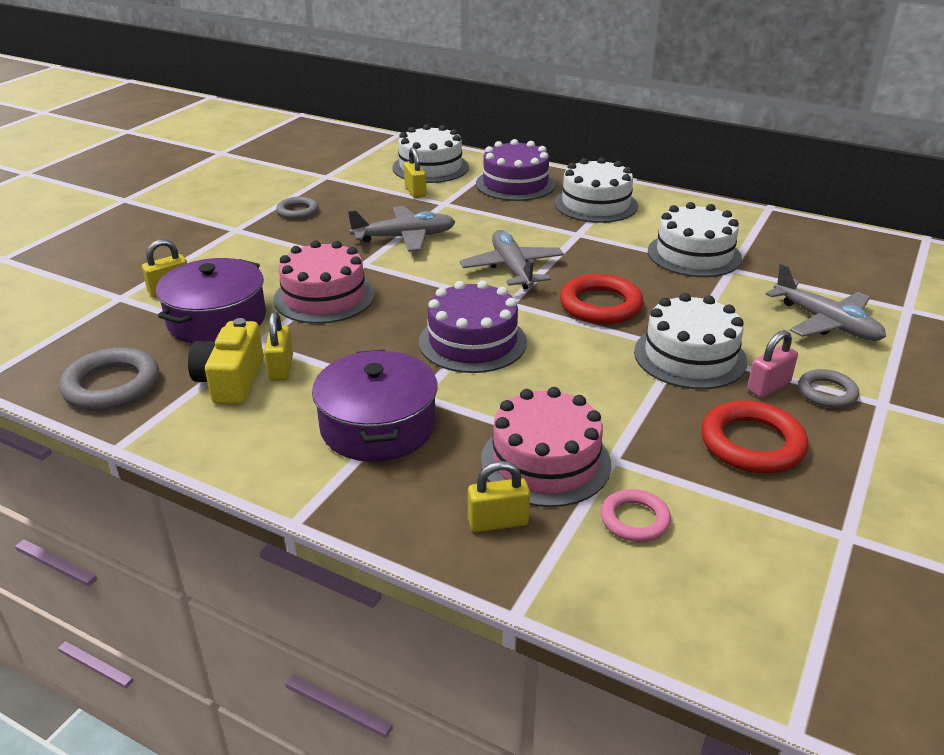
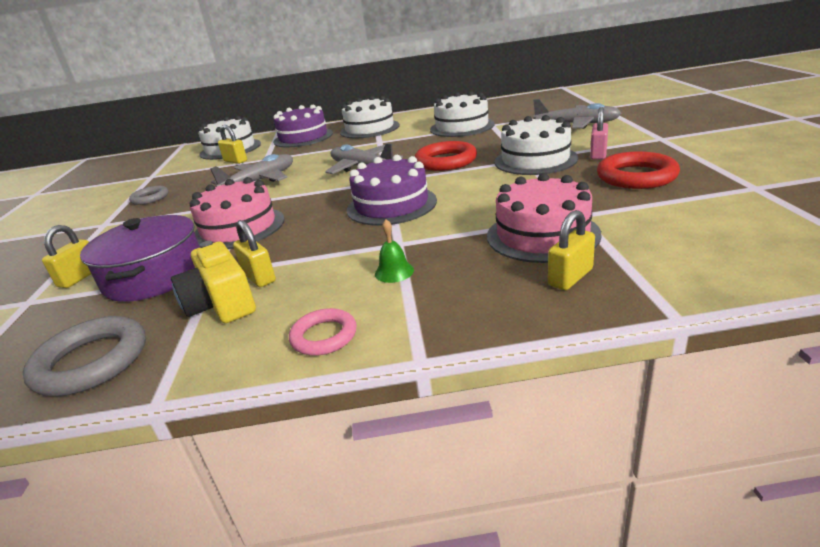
camera: 30 degrees left, 5 degrees down
purple pot [312,349,438,462] -> green bell [375,219,414,283]
pink ring [601,489,671,542] -> pink ring moved to [289,308,357,356]
grey ring [798,369,859,408] -> none

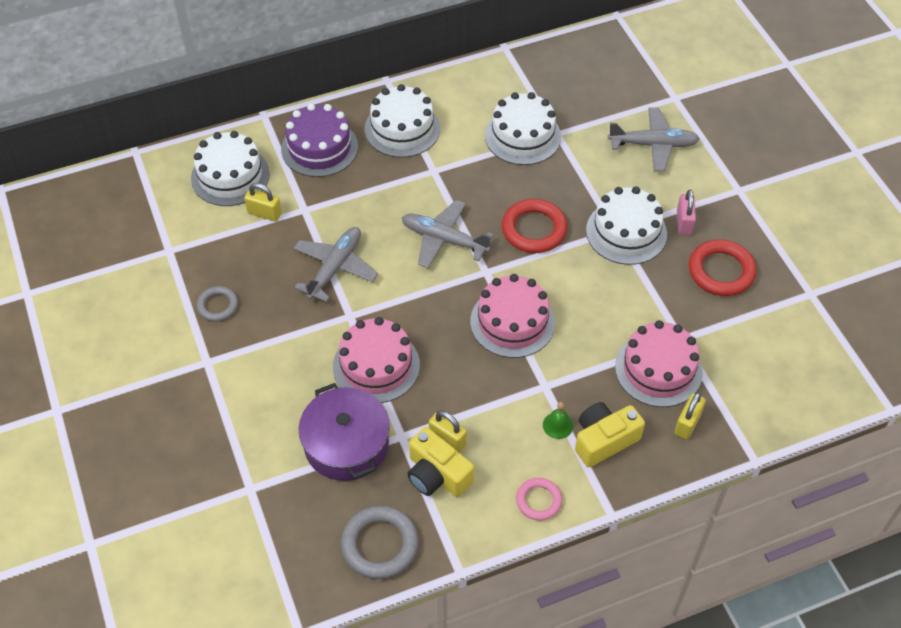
camera: 20 degrees left, 25 degrees up
yellow padlock [42,225,91,288] -> none
purple cake [347,155,437,226] -> pink cake [470,274,555,358]
none -> yellow camera [575,402,645,467]

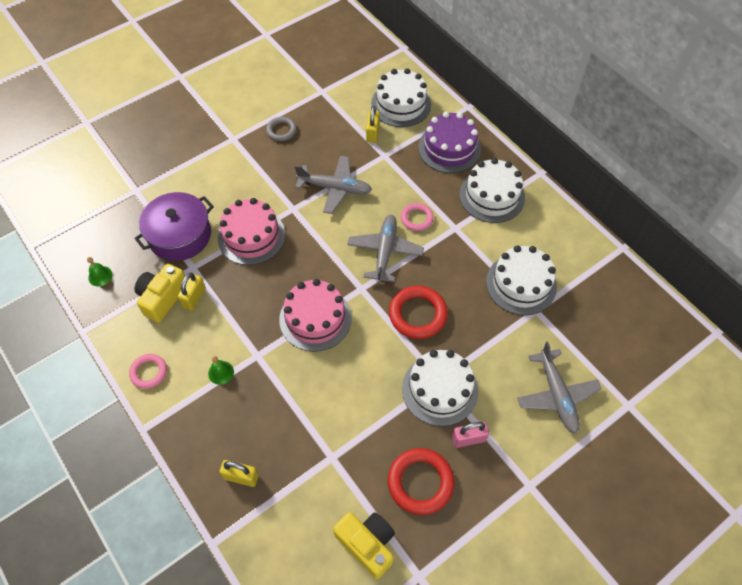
camera: 75 degrees right, 5 degrees up
grey ring [341,505,419,579] -> green bell [87,257,112,286]
yellow camera [575,402,645,467] -> yellow camera moved to [333,512,395,579]
pink cake [615,320,703,407] -> none
none -> pink ring [401,203,434,231]

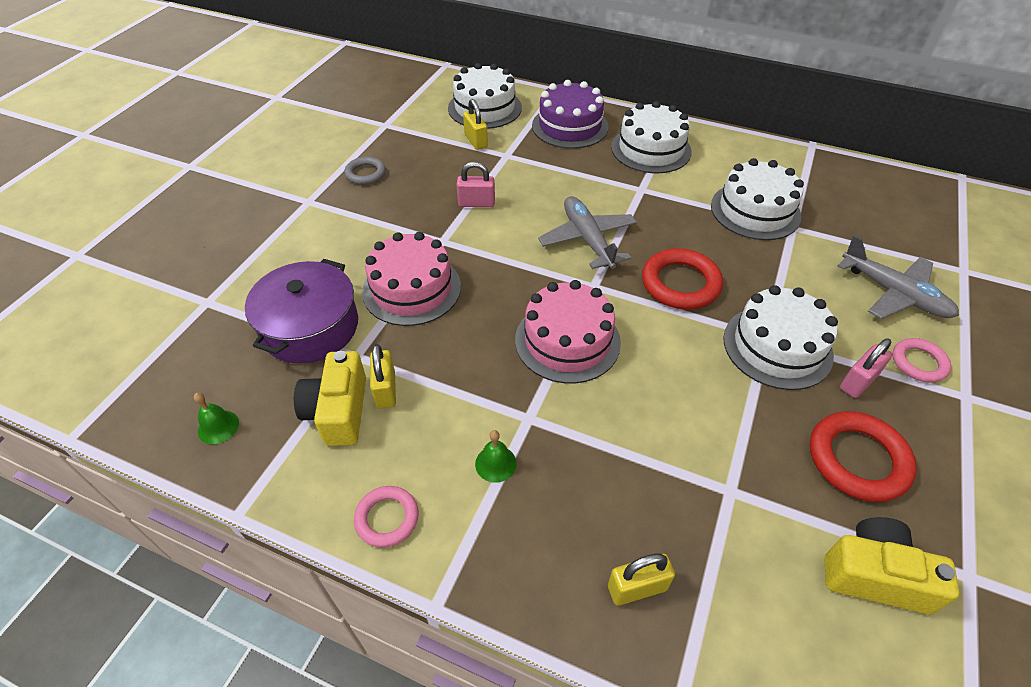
camera: 30 degrees left, 10 degrees down
grey plane [295,156,372,214] -> pink padlock [456,161,495,207]
pink ring [401,203,434,231] -> pink ring moved to [892,338,951,383]

